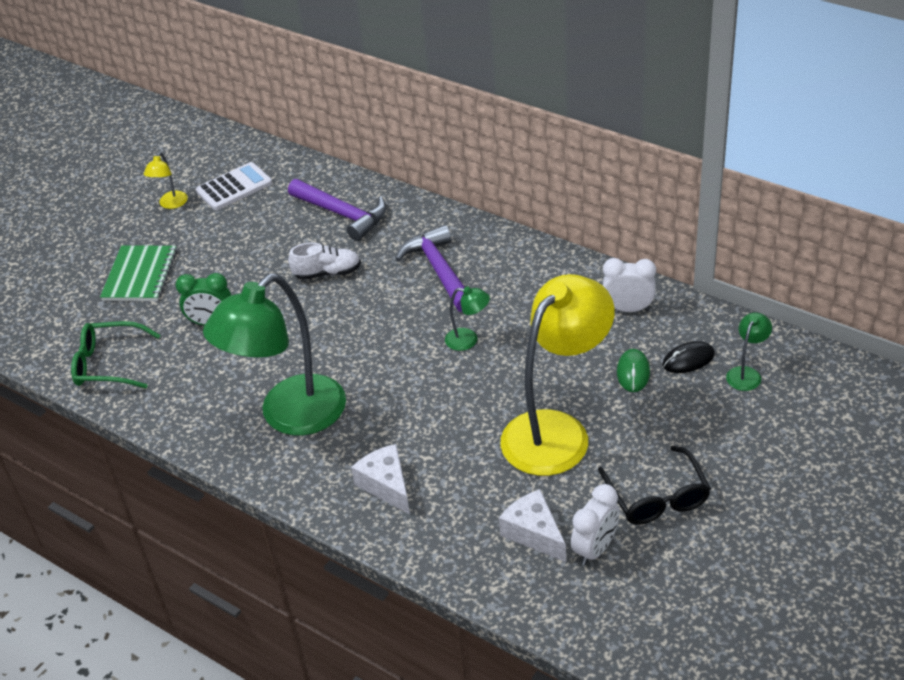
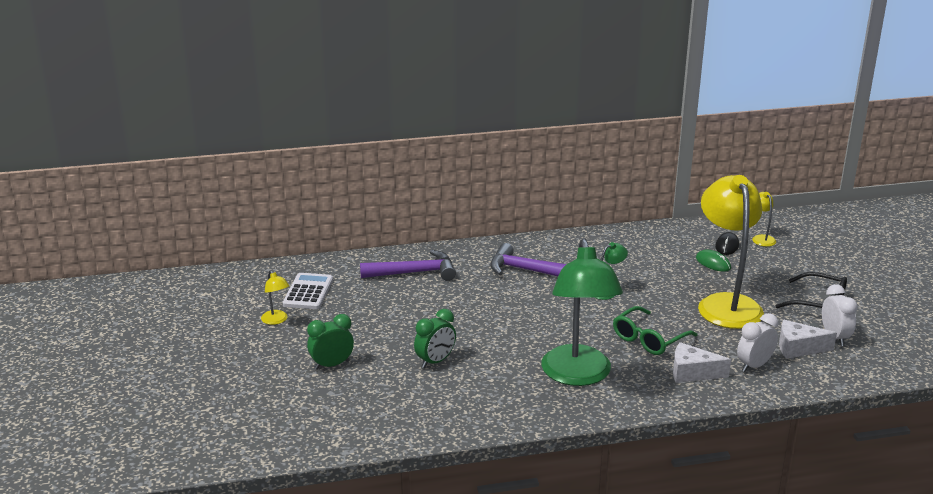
camera: 50 degrees left, 15 degrees down
green glasses [71,321,161,389] -> green glasses moved to [613,306,698,355]
green notebook [100,246,177,301] -> green clock [307,314,354,370]
white shoe [288,242,361,280] -> none
white clock [603,258,656,312] -> white clock moved to [737,313,779,372]
green lamp [726,312,772,391] -> yellow lamp [752,192,776,247]

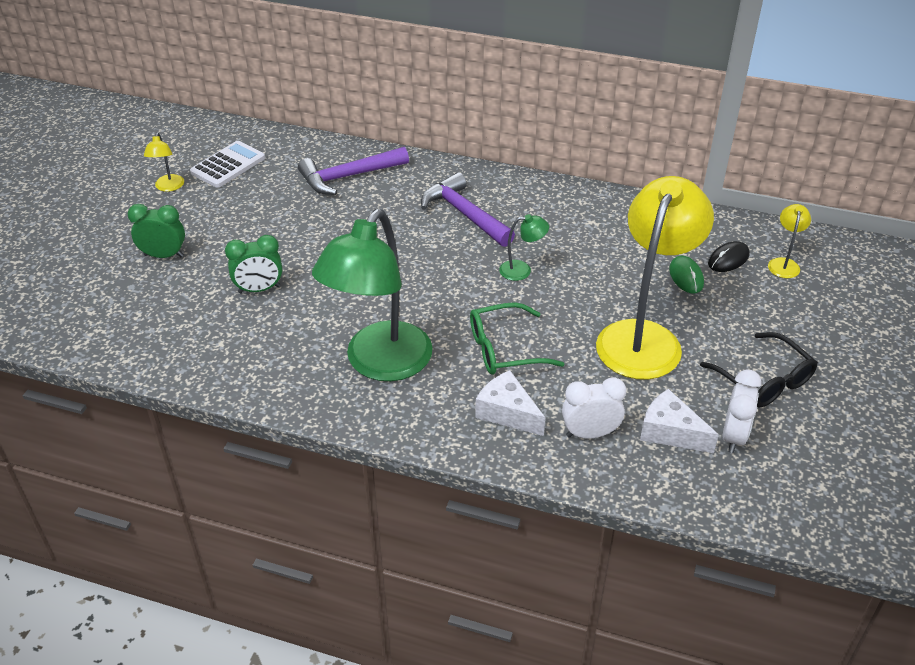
camera: 30 degrees right, 15 degrees up
purple hammer [360,250,456,281] -> purple hammer turned 135 degrees clockwise [298,147,409,195]

